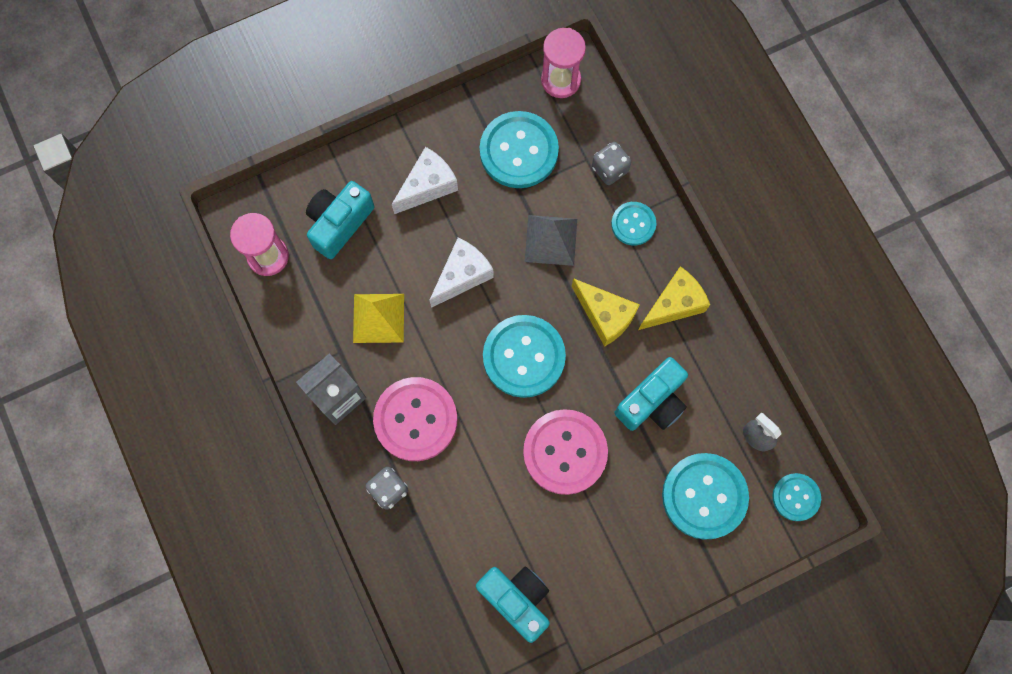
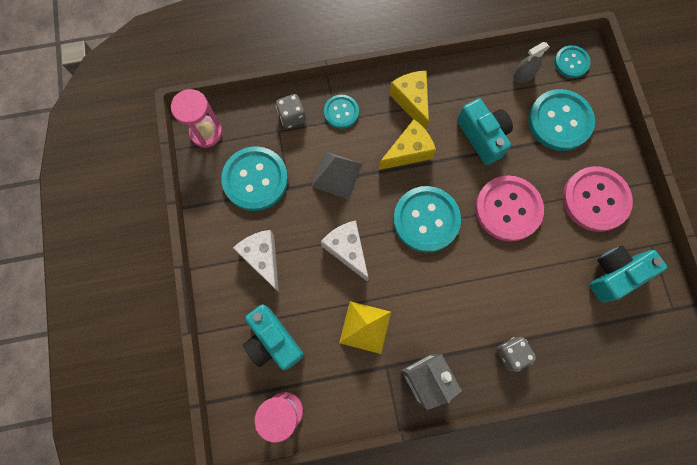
camera: 75 degrees left, 0 degrees up
pink button [373,377,458,461] -> pink button moved to [563,166,633,232]

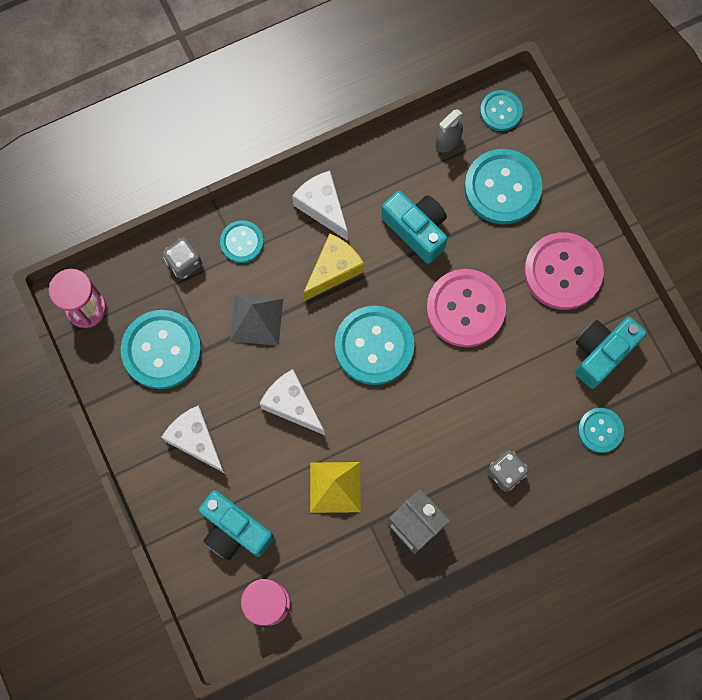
camera: 15 degrees left, 0 degrees up
yellow cheese [389,71,429,130] -> white cheese [292,171,348,241]
none -> turquoise button [578,408,624,453]

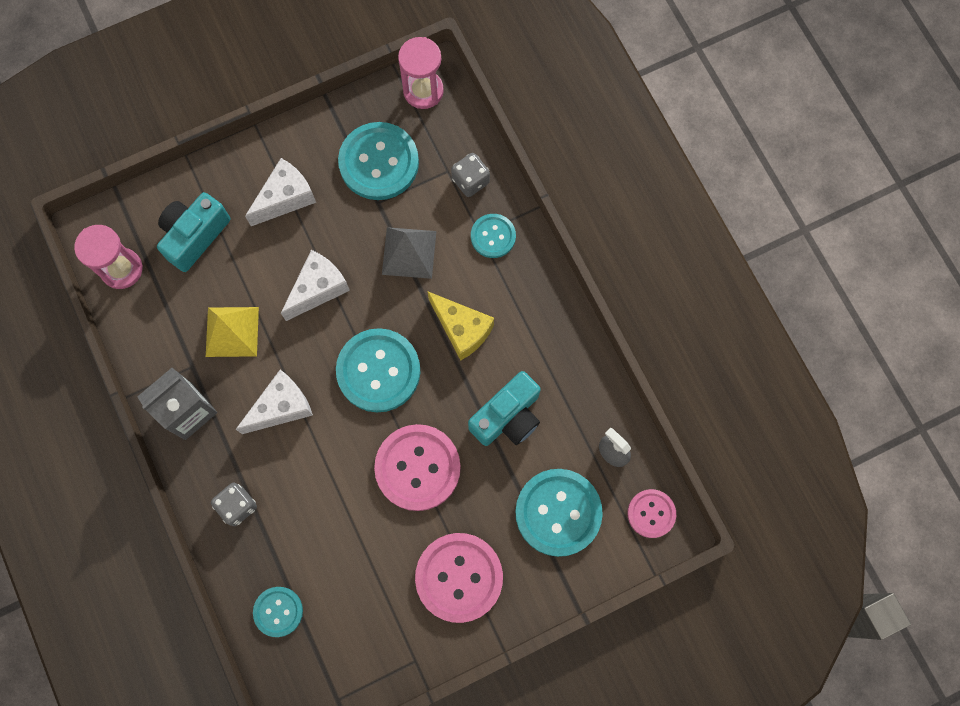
camera: 90 degrees right, 0 degrees up
white cheese [292,171,348,241] -> white cheese moved to [236,370,313,434]
turquoise button [480,90,523,131] -> pink button [627,489,676,538]
turquoise camera [575,317,647,389] -> none

